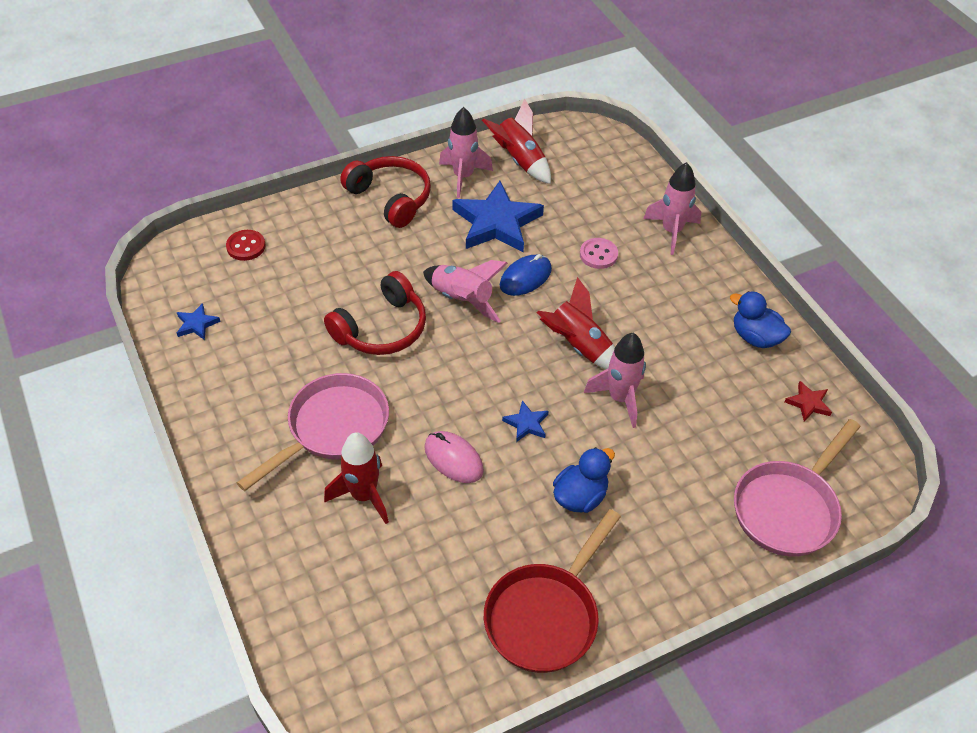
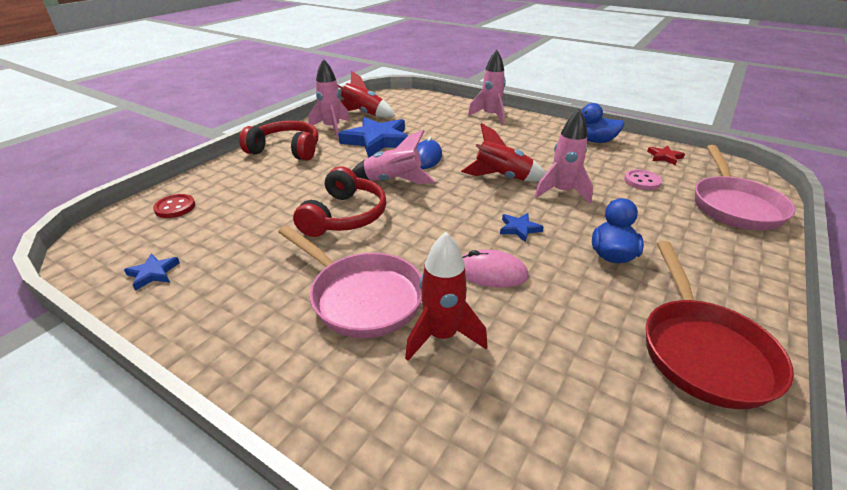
camera: 30 degrees left, 15 degrees down
pink pan [237,373,389,491] -> pink pan turned 120 degrees clockwise [278,226,422,338]
pink button [580,238,618,269] -> pink button moved to [624,169,662,190]

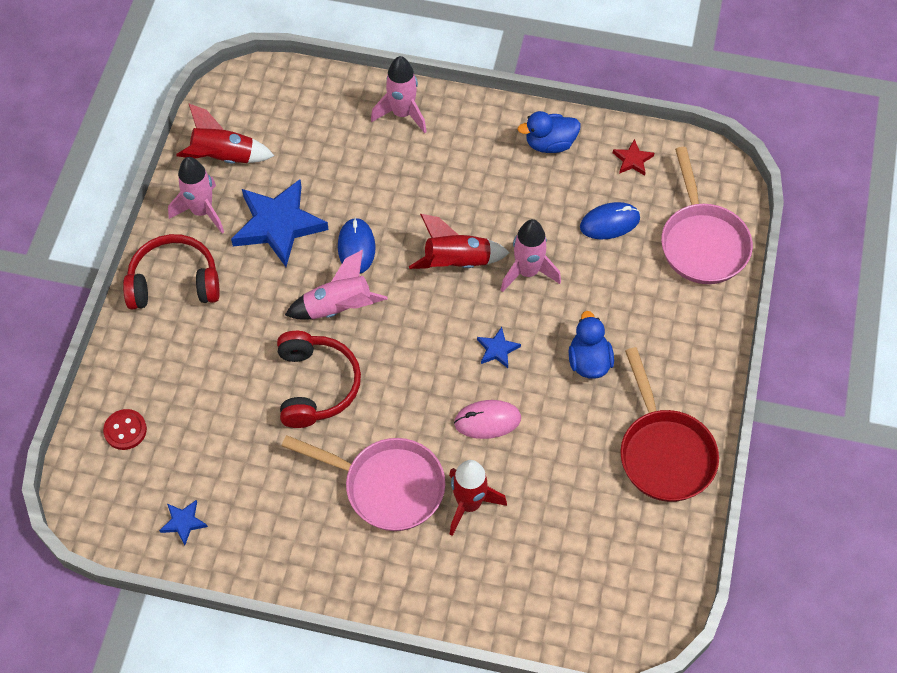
camera: 20 degrees left, 25 degrees up
pink button [624,169,662,190] -> blue mouse [580,202,640,240]

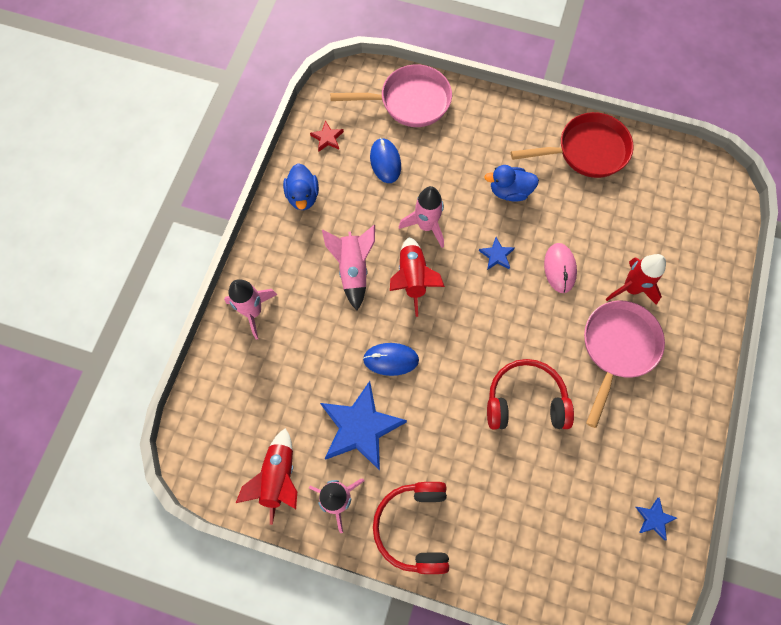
camera: 85 degrees left, 10 degrees up
red button [103,409,147,450] -> none
pink rocket [285,250,388,319] -> pink rocket moved to [322,225,375,310]

